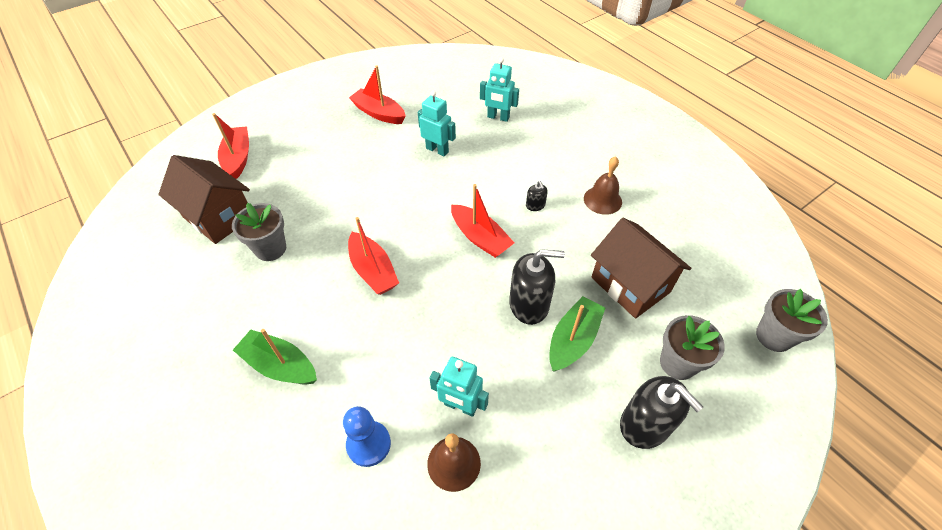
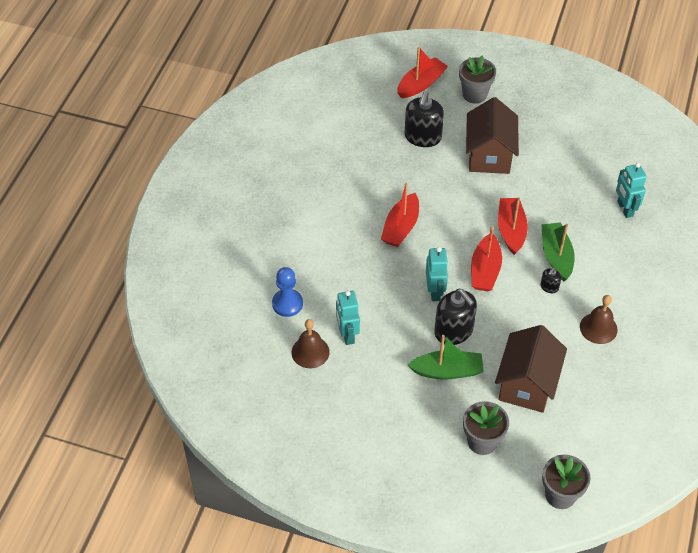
camera: 55 degrees right, 0 degrees up
brown house [158,155,250,244] -> brown house moved to [466,97,519,174]
grey flower pot [232,203,286,261] -> grey flower pot moved to [459,56,496,104]
green boat [233,329,317,385] -> green boat moved to [541,222,575,282]
red boat [349,65,406,124] -> red boat moved to [498,197,528,255]
turquoise robot [418,90,456,156] -> turquoise robot moved to [426,247,448,301]
black soap dispenser [620,376,703,449] -> black soap dispenser moved to [404,91,444,147]

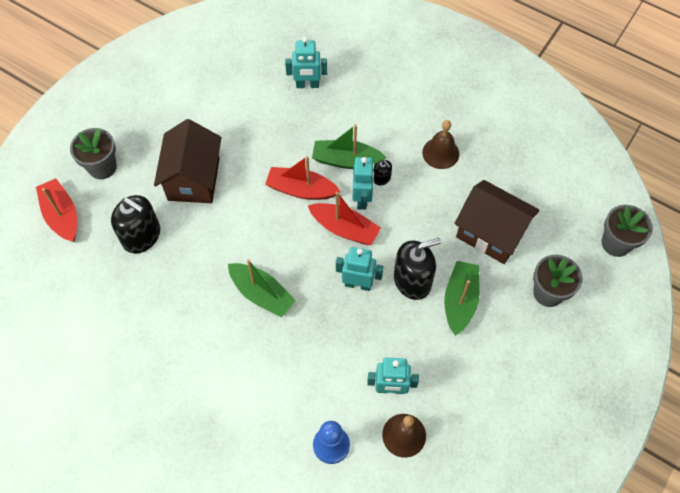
camera: 75 degrees left, 10 degrees up
red boat [381,183,419,247] -> green boat [228,259,296,318]
brown house [466,97,519,174] -> brown house turned 75 degrees clockwise [154,119,221,203]
none -> turquoise robot [353,157,374,210]

